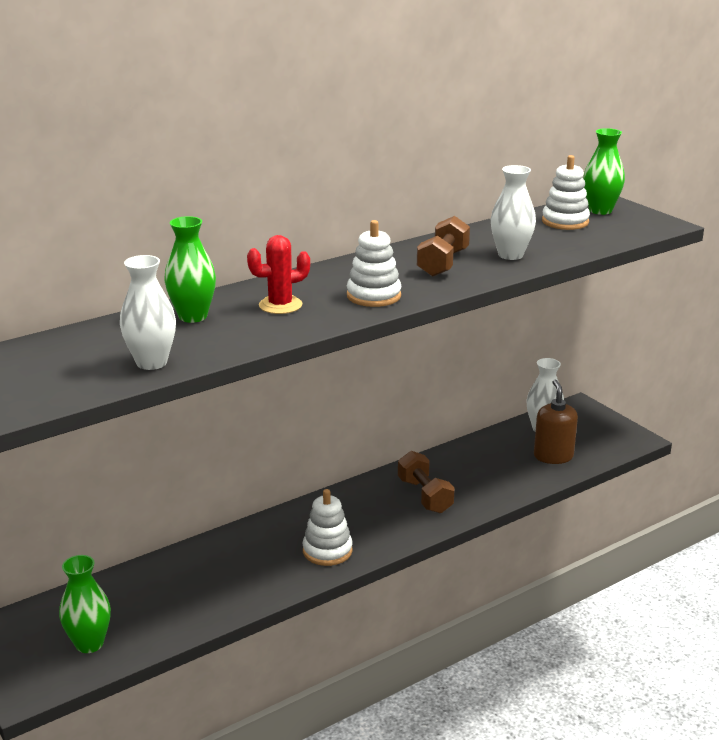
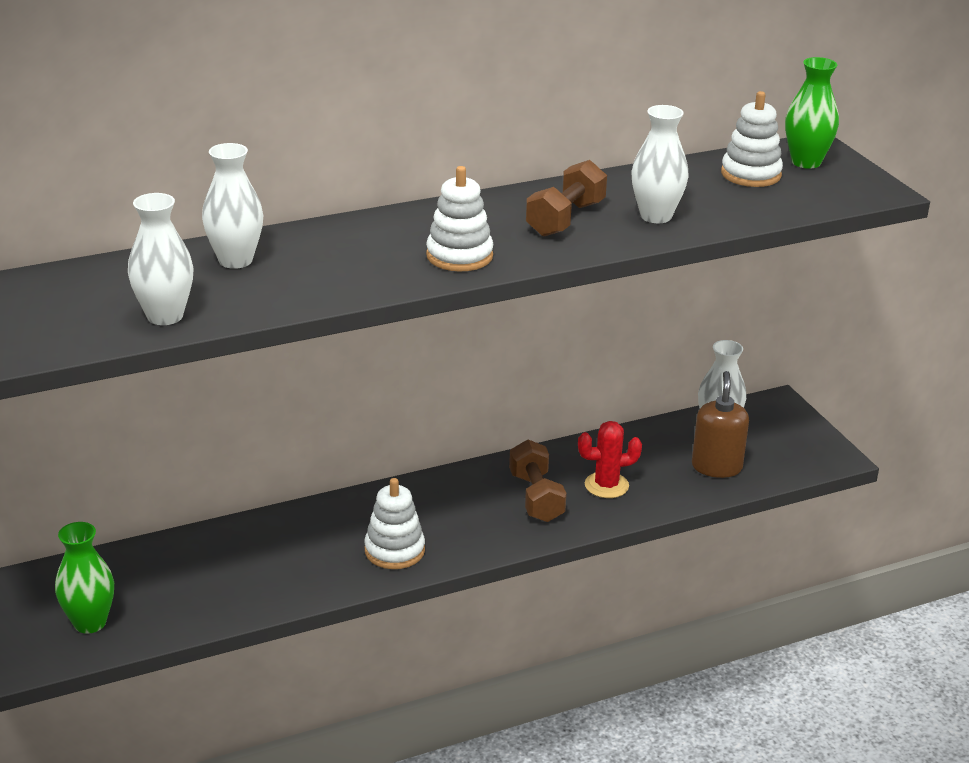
camera: 10 degrees right, 5 degrees up
green vase [164,216,216,323] -> white vase [202,143,263,269]
red cactus [247,235,310,314] -> red cactus moved to [578,421,642,498]

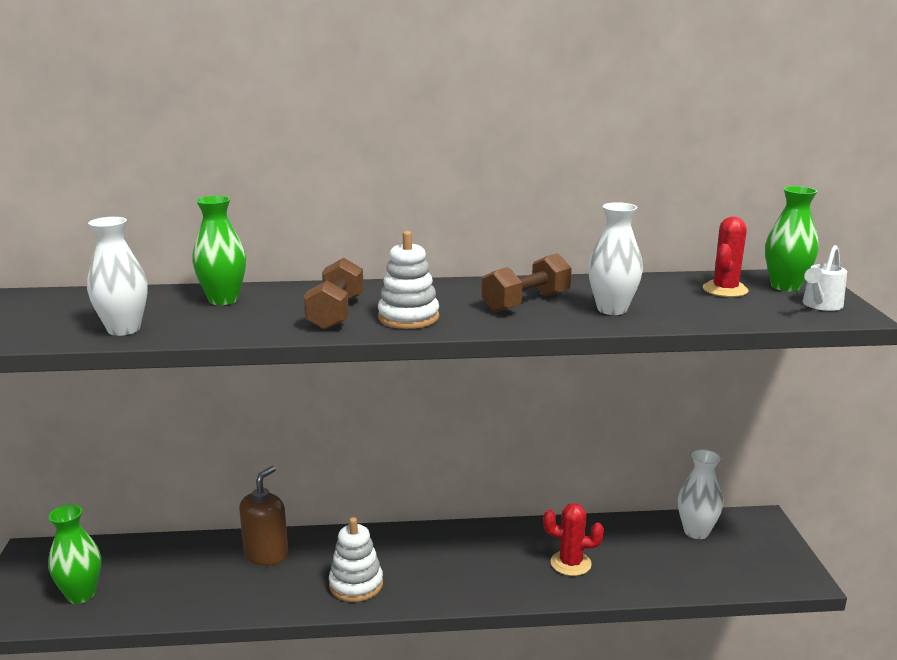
camera: 20 degrees right, 10 degrees down
white vase [202,143,263,269] -> green vase [192,196,246,305]
brown dumbbell [509,440,567,522] -> brown dumbbell moved to [304,258,364,330]
brown soap dispenser [692,371,749,478] -> brown soap dispenser moved to [239,466,288,565]
white stacking toy [721,91,783,187] -> red cactus [703,217,749,297]
none -> white watering can [803,245,847,311]

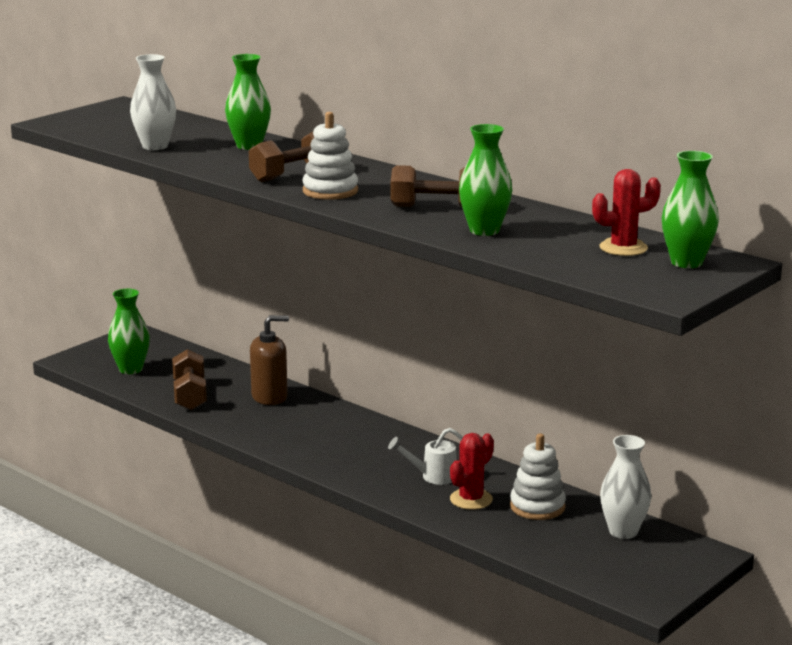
camera: 45 degrees right, 0 degrees up
white stacking toy [329,517,383,602] -> white stacking toy moved to [510,434,566,520]
red cactus [543,503,604,576] -> red cactus turned 75 degrees clockwise [450,433,494,510]
white vase [588,202,643,315] -> green vase [459,124,512,236]
white watering can [803,245,847,311] -> white watering can moved to [388,428,463,485]
none -> brown dumbbell [172,349,207,410]

